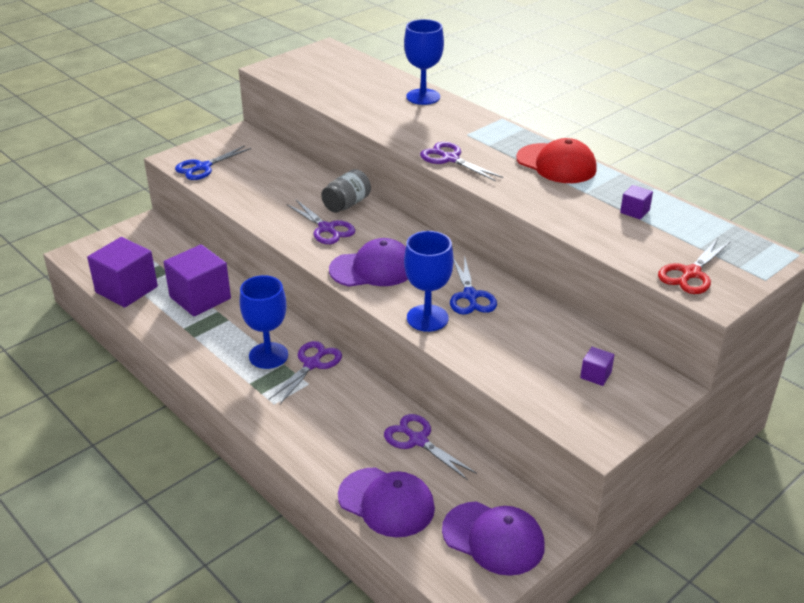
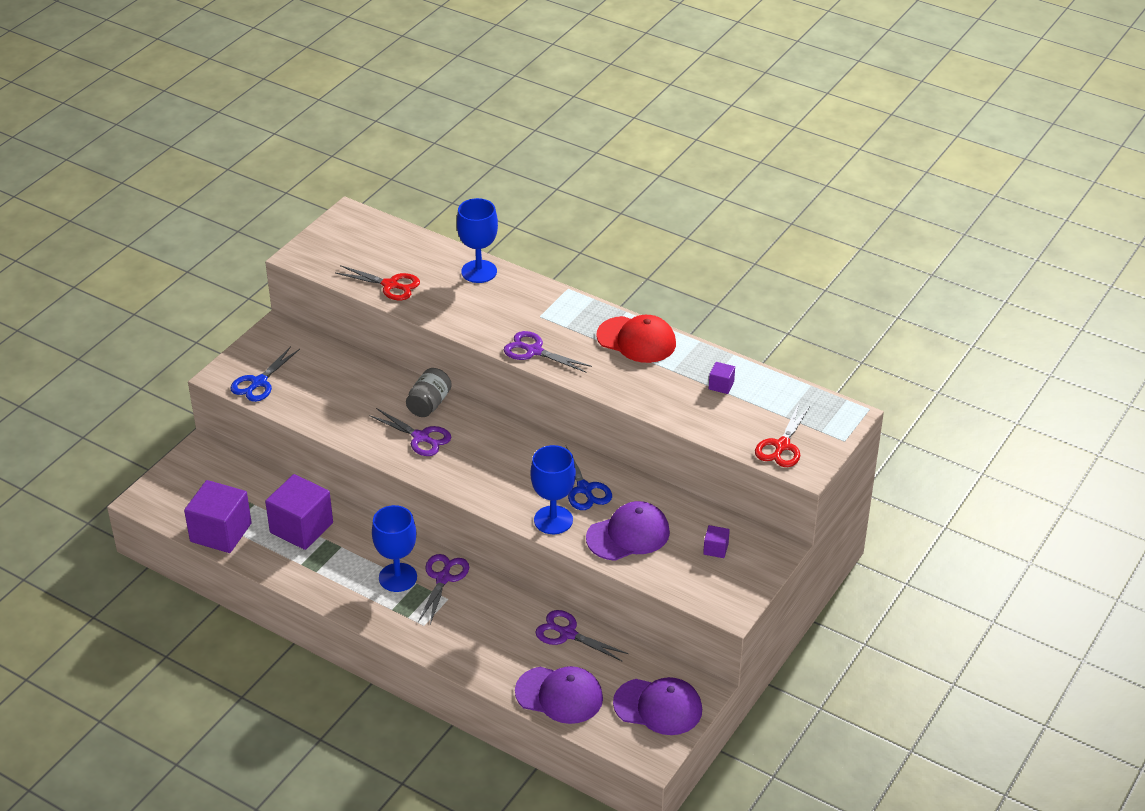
camera: 15 degrees left, 5 degrees up
purple cap [329,238,408,287] -> purple cap moved to [586,501,670,561]
none -> red scissors [335,265,420,300]

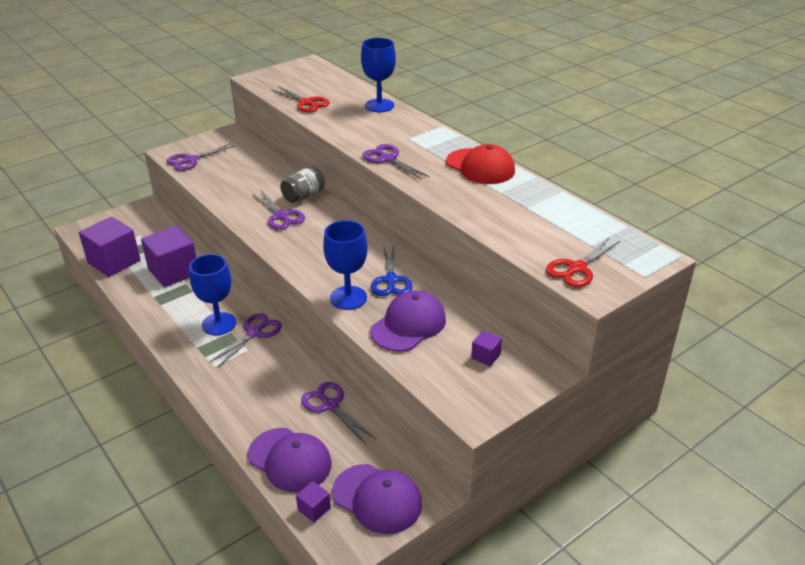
camera: 20 degrees right, 5 degrees down
blue scissors [230,346,300,402] -> purple scissors [167,143,234,171]
purple cap [586,501,670,561] -> purple cap turned 45 degrees counterclockwise [370,290,446,351]
purple cube [709,362,735,394] -> purple cube moved to [296,481,331,522]

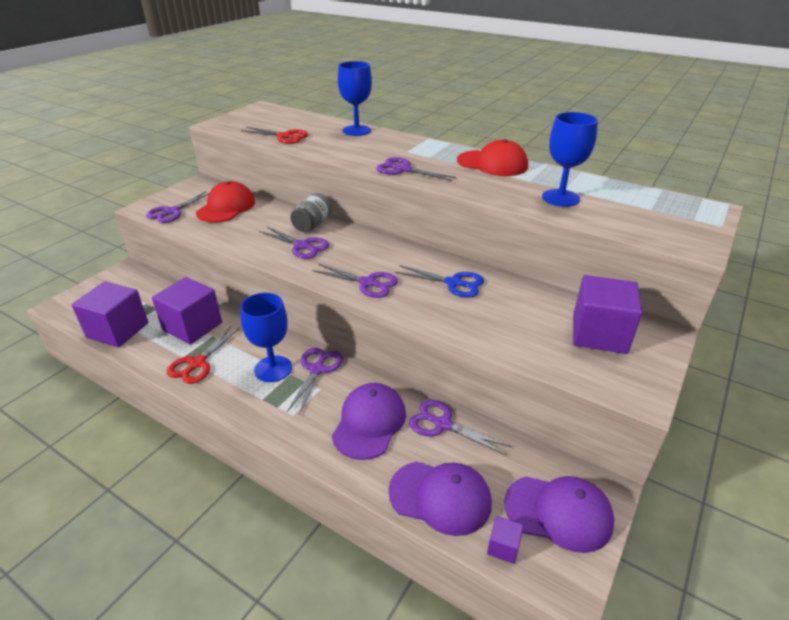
camera: 20 degrees left, 0 degrees up
blue goblet [323,220,367,310] -> blue goblet moved to [542,112,598,207]
purple cap [370,290,446,351] -> purple cap moved to [332,383,406,460]
blue scissors [371,245,413,296] -> blue scissors turned 45 degrees counterclockwise [395,265,484,298]
purple cube [471,330,502,366] -> purple cube [573,275,642,354], size x2.26
red scissors [546,237,620,287] -> red scissors moved to [167,326,240,384]
none -> red cap [196,181,255,223]
none -> purple scissors [312,264,398,298]

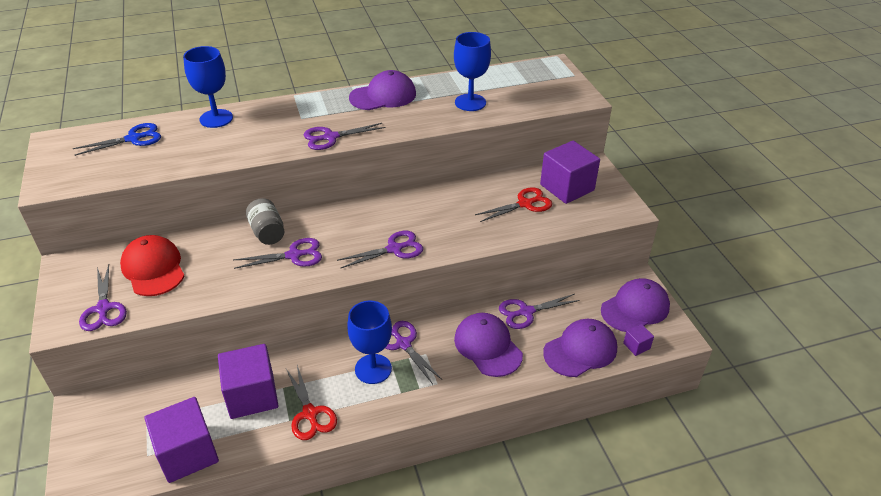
camera: 50 degrees left, 5 degrees up
red scissors [241,127,308,144] -> red scissors moved to [475,187,552,222]
blue scissors [395,265,484,298] -> blue scissors moved to [73,123,161,156]
red cap [457,139,528,176] -> purple cap [349,70,416,110]

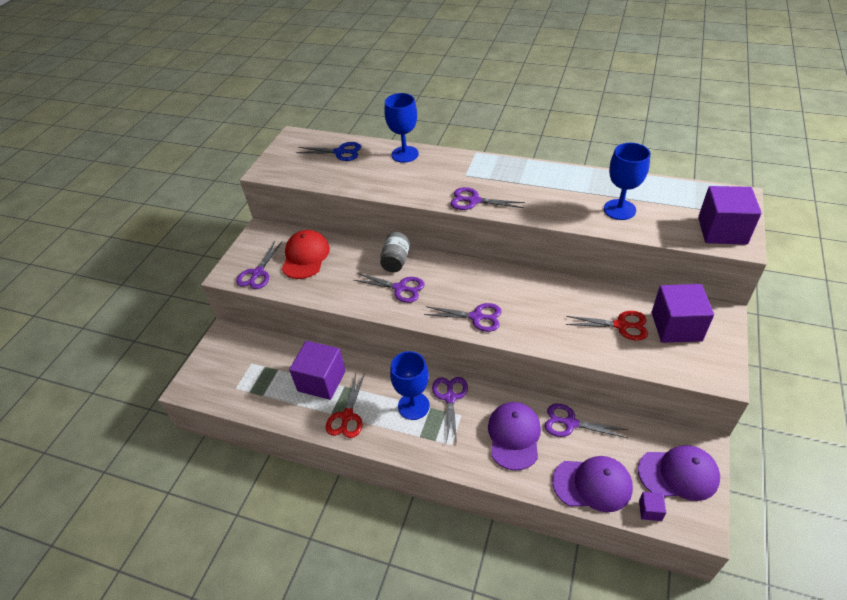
camera: 40 degrees right, 5 degrees up
purple cube [144,397,219,483] -> purple cube moved to [698,186,762,245]
purple cap [349,70,416,110] -> none

